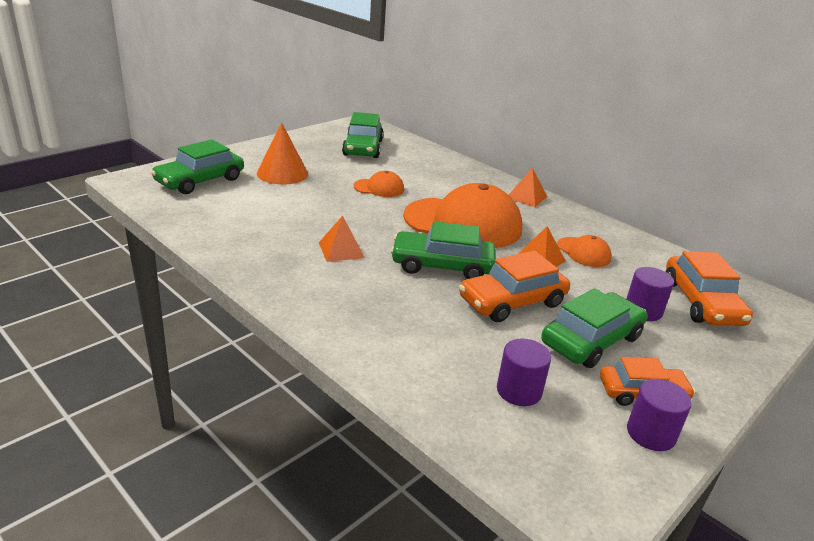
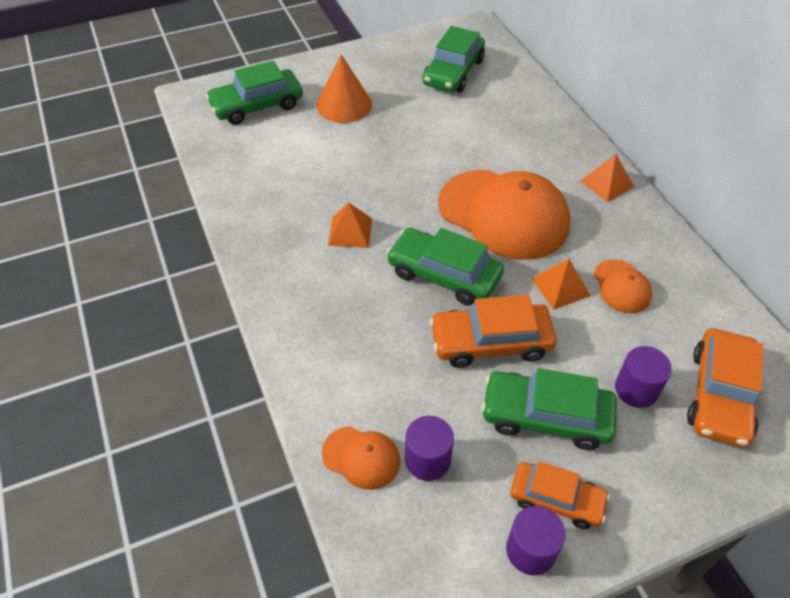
camera: 25 degrees right, 20 degrees up
orange cap [354,171,404,197] -> orange cap moved to [322,426,400,490]
green car [541,288,647,368] -> green car turned 150 degrees counterclockwise [481,368,617,450]

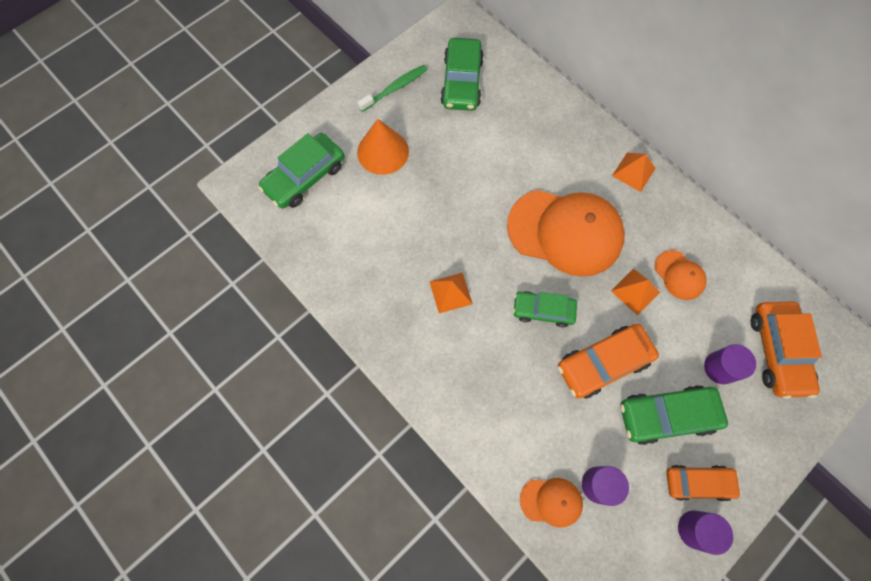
camera: 20 degrees left, 20 degrees up
green car [387,228,504,305] -> green car [513,291,577,327], size x0.67
none -> green toothbrush [357,65,427,112]

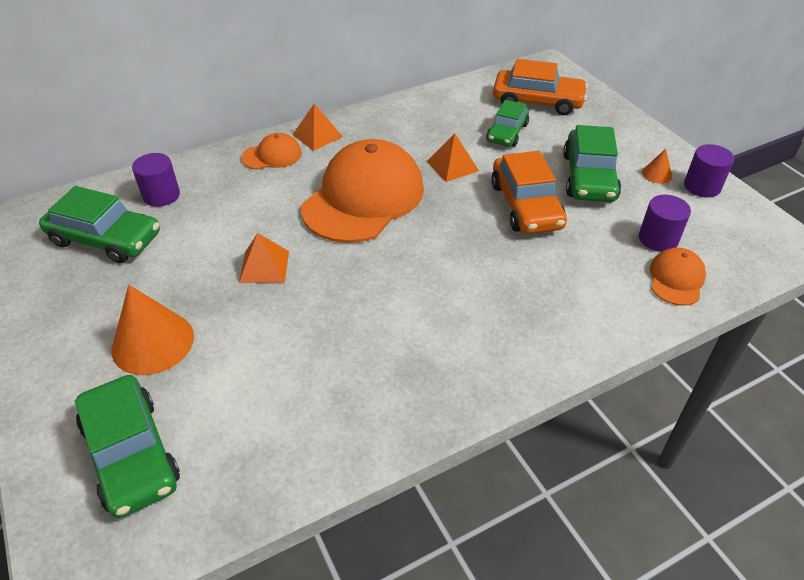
camera: 75 degrees left, 25 degrees down
green toothbrush [357,65,427,112] -> none
orange pyramid [429,272,473,313] -> orange pyramid moved to [239,233,289,283]
green car [513,291,577,327] -> green car moved to [486,100,529,147]
orange cap [655,250,707,300] -> orange cap moved to [241,133,302,170]
orange car [666,465,741,501] -> orange cone [642,149,672,184]
purple cylinder [704,344,756,384] -> purple cylinder moved to [132,153,180,207]

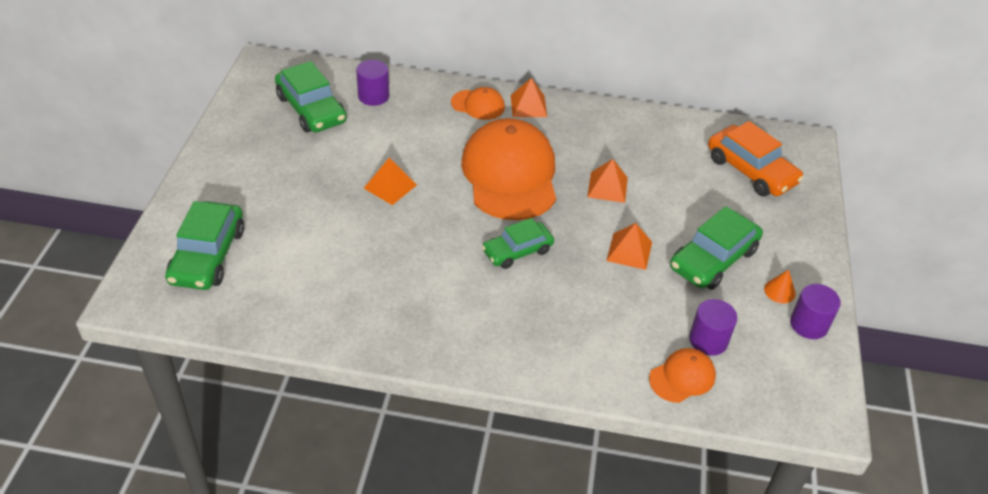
camera: 35 degrees right, 0 degrees up
orange cone [111,285,194,375] -> none
orange cap [301,139,424,243] -> orange cap turned 75 degrees counterclockwise [461,118,556,220]
green car [486,100,529,147] -> green car moved to [482,218,554,269]
orange car [491,151,567,234] -> orange pyramid [606,223,652,270]

